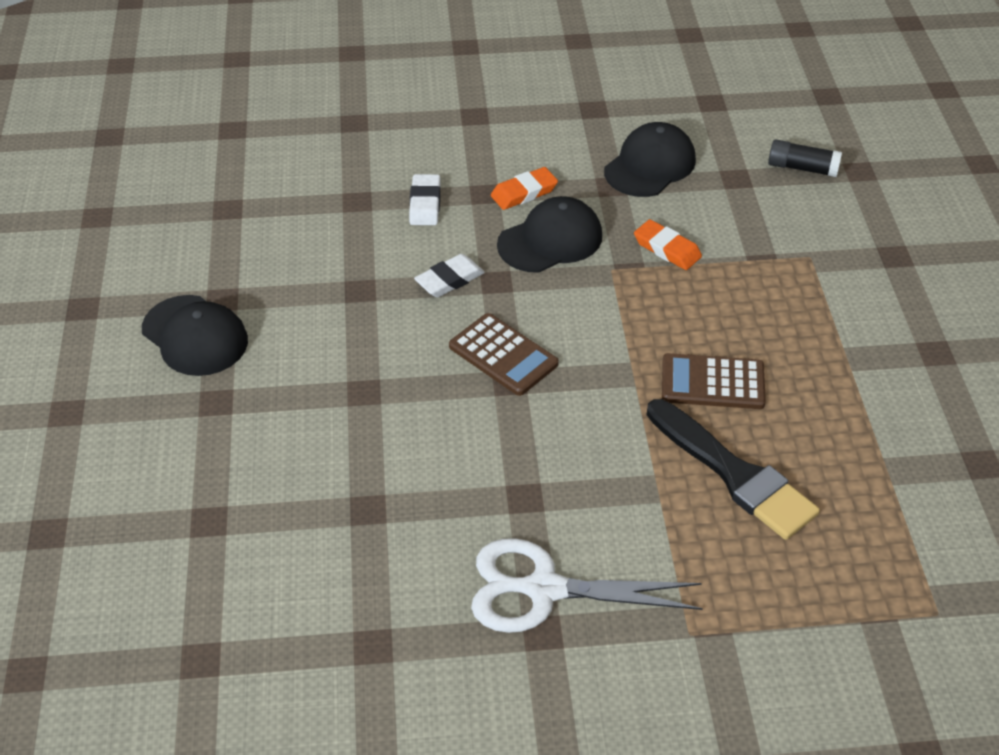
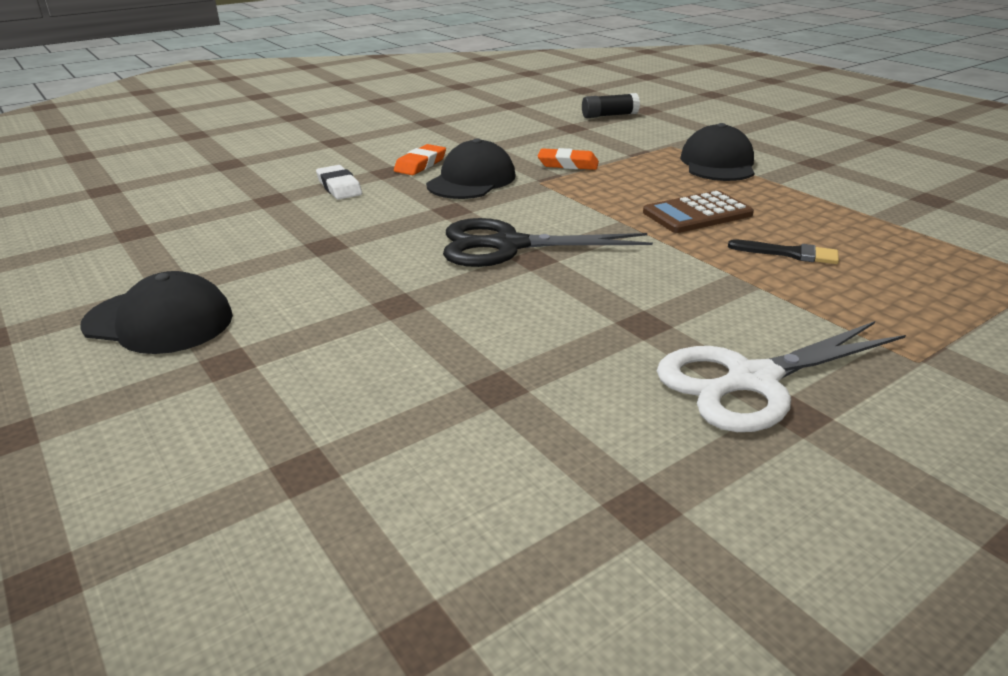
camera: 30 degrees left, 15 degrees down
white eraser [414,254,485,297] -> none
brown calculator [449,313,559,396] -> black scissors [443,218,653,267]
black cap [604,122,696,197] -> black cap moved to [680,123,754,181]
black brush [647,399,820,540] -> black brush [728,239,839,264], size x0.51

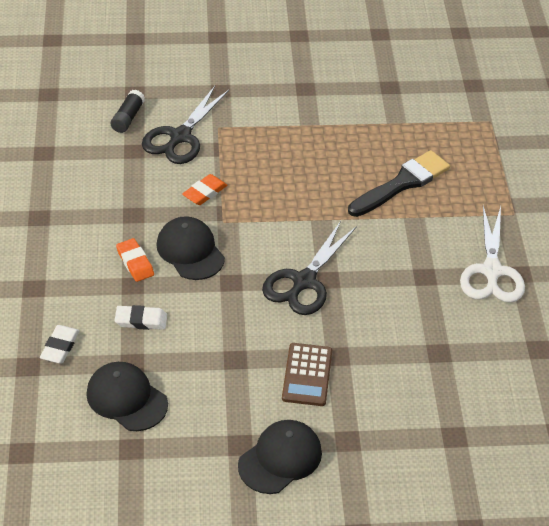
camera: 60 degrees left, 15 degrees up
brown calculator [643,190,754,233] -> brown calculator moved to [282,343,332,406]
black cap [680,123,754,181] -> black cap moved to [86,362,168,431]
black brush [728,239,839,264] -> black brush [348,150,450,217], size x1.98
none -> white eraser [40,325,80,363]
none -> black scissors [142,86,229,164]

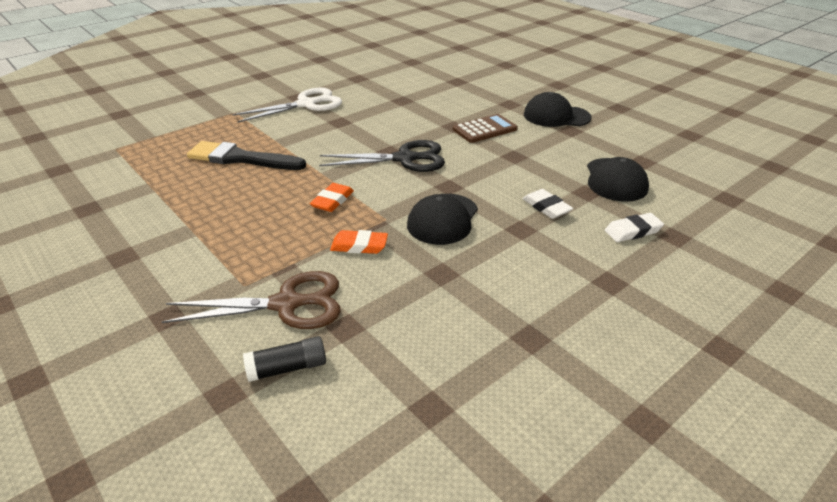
camera: 125 degrees left, 10 degrees down
orange eraser [116,238,154,282] -> orange eraser moved to [310,183,354,212]
black scissors [142,86,229,164] -> brown scissors [162,271,341,329]

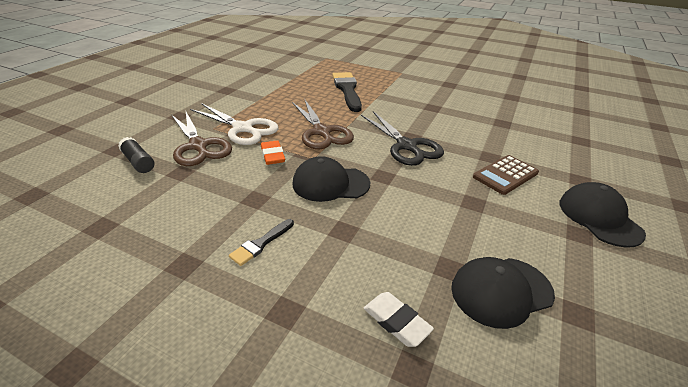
camera: 65 degrees right, 0 degrees up
white scissors [232,87,342,123] -> white scissors moved to [190,103,279,145]
orange eraser [310,183,354,212] -> brown scissors [292,100,354,149]
brown calculator [453,114,518,143] -> brown calculator turned 105 degrees clockwise [473,155,539,195]
white eraser [523,189,573,219] -> none
none -> black brush [229,219,294,266]

